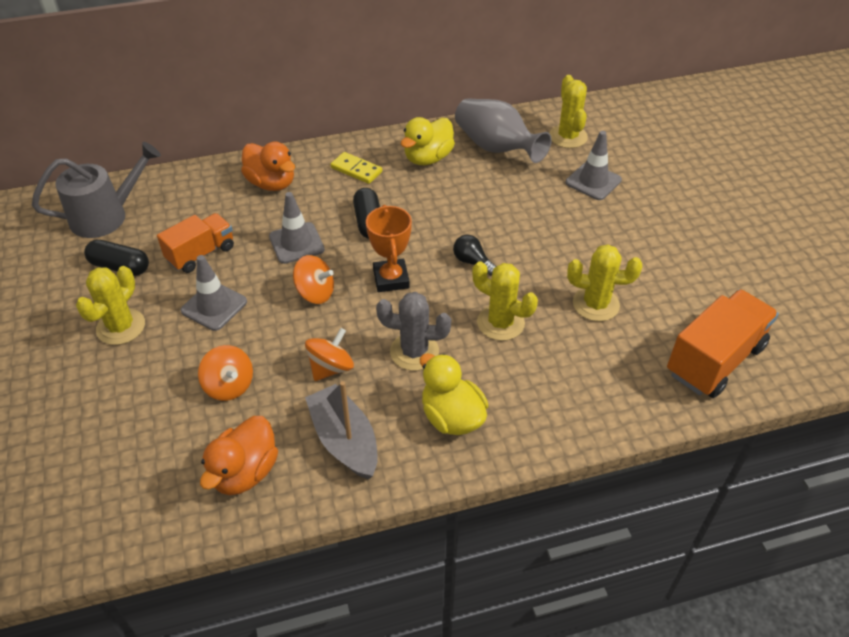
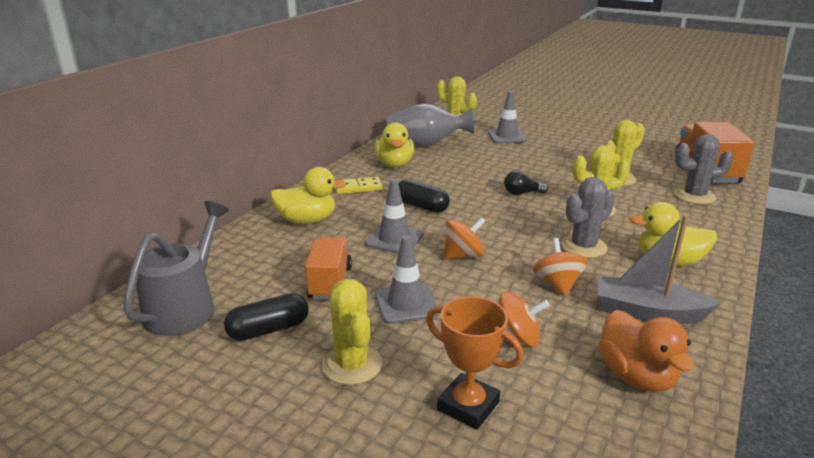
camera: 45 degrees left, 20 degrees down
orange duck [241,142,295,191] -> yellow duck [270,167,346,224]
orange trophy [366,205,412,292] -> orange trophy moved to [426,296,524,430]
none -> grey cactus [674,134,734,204]

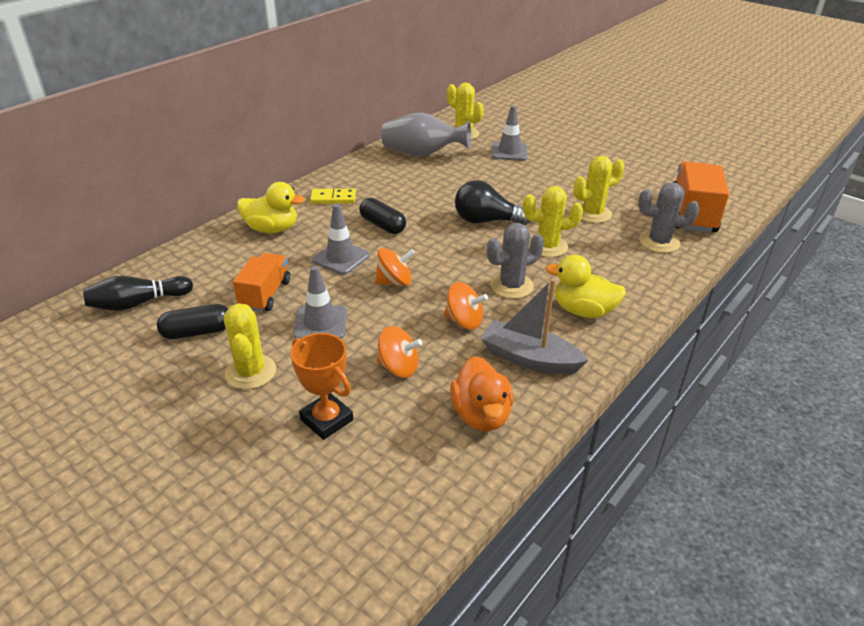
camera: 10 degrees right, 10 degrees up
grey watering can [124,201,229,336] -> black bowling pin [83,276,193,311]
yellow duck [374,122,414,167] -> none
black light bulb [504,170,548,195] -> black light bulb [455,180,530,225], size x1.76
orange spinning top [533,238,588,296] -> orange spinning top turned 105 degrees clockwise [444,282,488,330]

